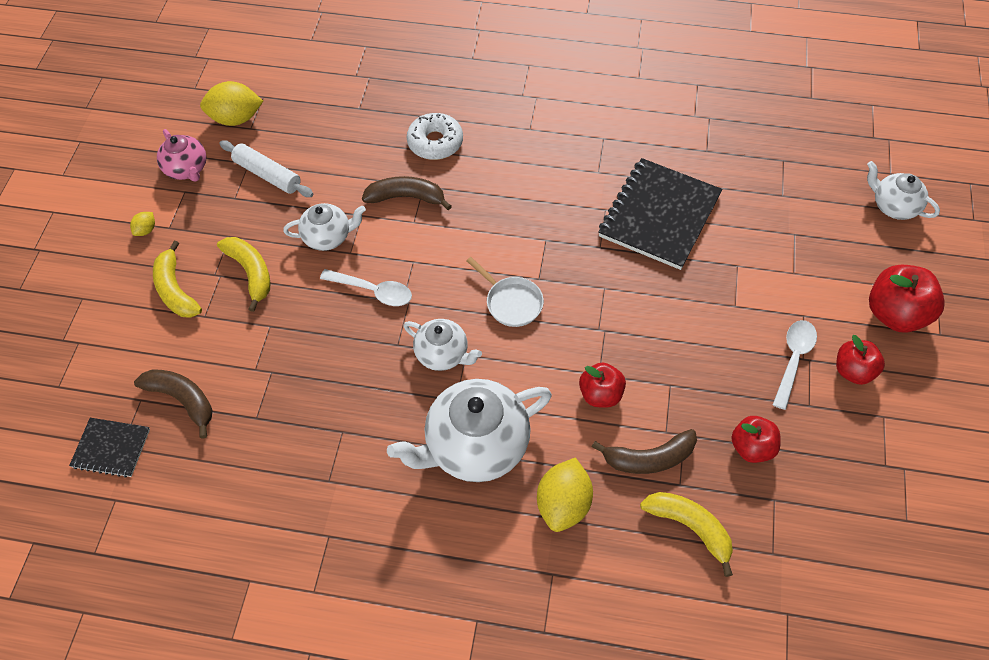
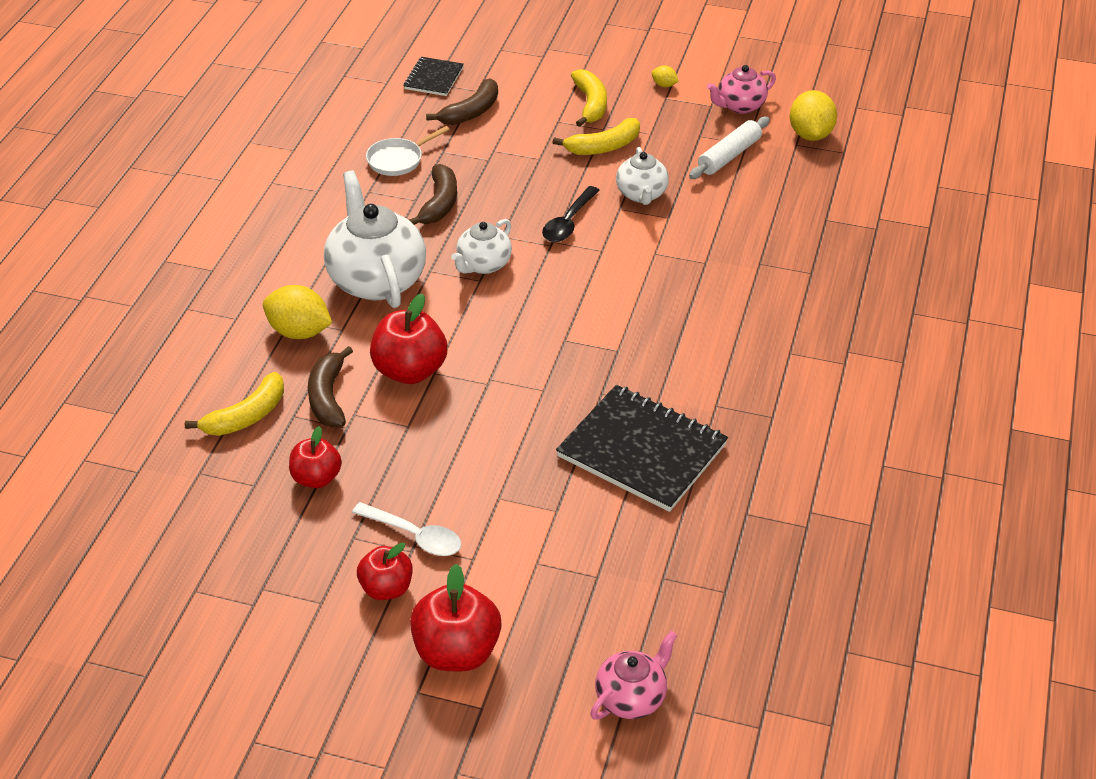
camera: 95 degrees right, 15 degrees down
yellow banana [153,241,202,318] -> yellow banana turned 105 degrees clockwise [571,69,607,127]
white spoon [320,269,412,306] -> black spoon [542,186,600,242]
brown banana [362,176,452,210] -> brown banana moved to [409,164,457,225]
white donut [407,113,463,160] -> none
white pan [466,257,544,327] -> white pan moved to [366,126,450,176]
red apple [579,363,626,408] -> red apple [370,293,447,384], size x1.56
white teapot [867,161,940,220] -> pink teapot [590,631,677,720]

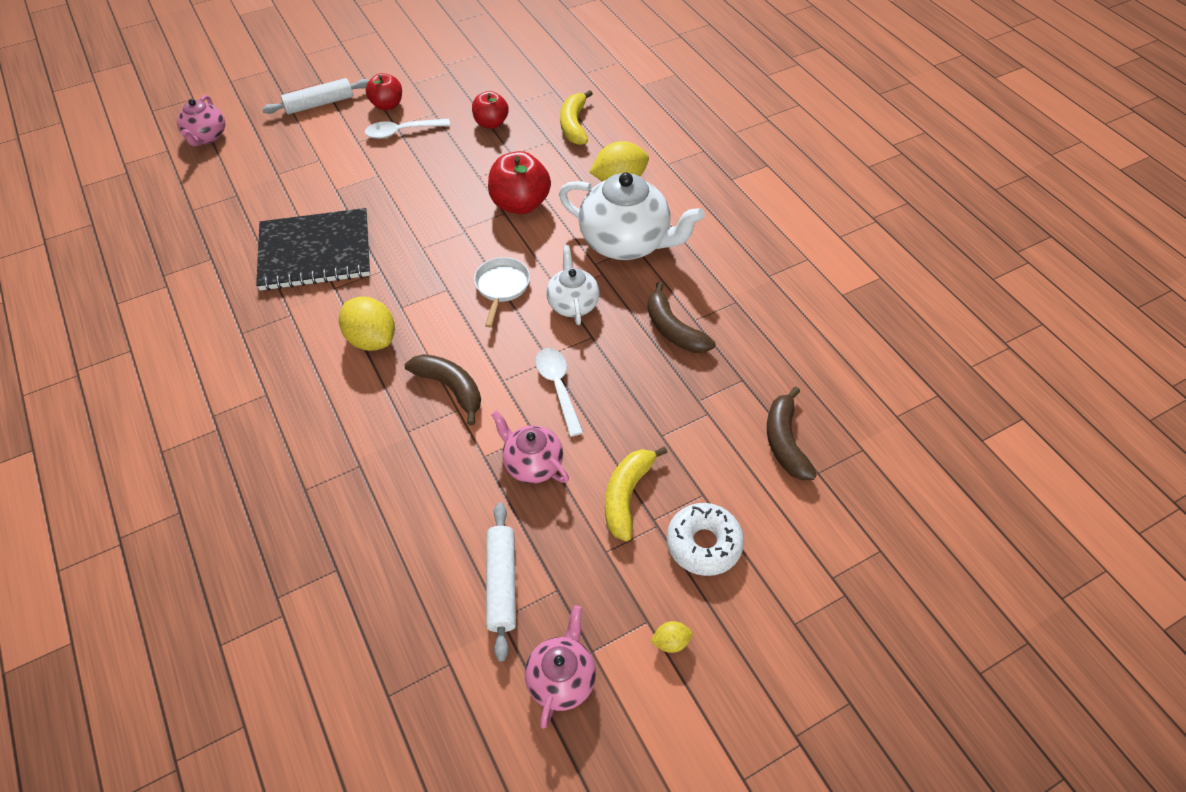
camera: 135 degrees right, 10 degrees up
brown banana [308,346,353,428] -> brown banana moved to [405,354,481,425]
white pan [366,126,450,176] -> white pan moved to [474,257,530,328]
black notebook [404,57,464,96] -> none
red apple [410,564,501,671] -> white rolling pin [262,78,369,114]
black spoon [542,186,600,242] -> white spoon [535,348,584,437]
yellow banana [571,69,607,127] -> white donut [667,503,744,576]
white teapot [616,147,669,205] -> pink teapot [491,411,569,483]
yellow lemon [790,90,837,141] -> yellow lemon moved to [339,297,395,351]

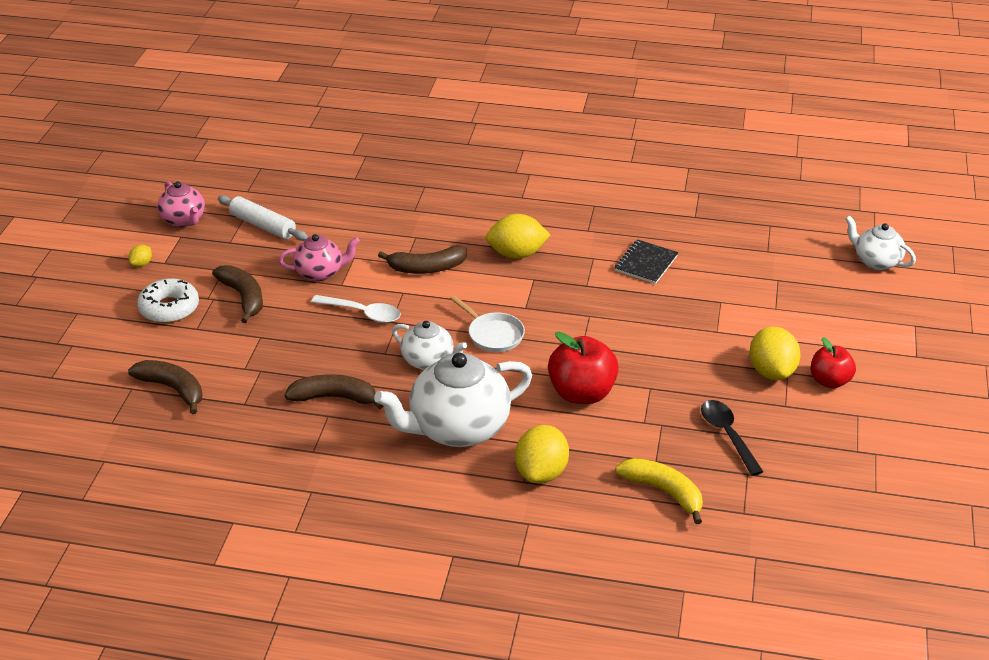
camera: 130 degrees right, 15 degrees down
pink teapot [177,95,225,146] -> white teapot [845,215,916,270]
black notebook [256,208,370,291] -> black notebook [614,239,678,284], size x0.52
white rolling pin [262,78,369,114] -> none
white spoon [365,119,450,139] -> yellow lemon [749,327,801,380]
red apple [472,91,509,129] -> black spoon [701,400,763,476]
yellow banana [605,446,668,541] -> brown banana [212,265,263,323]

